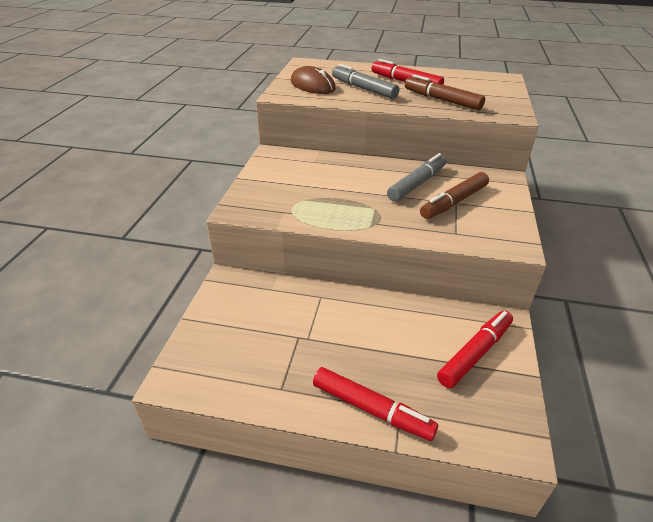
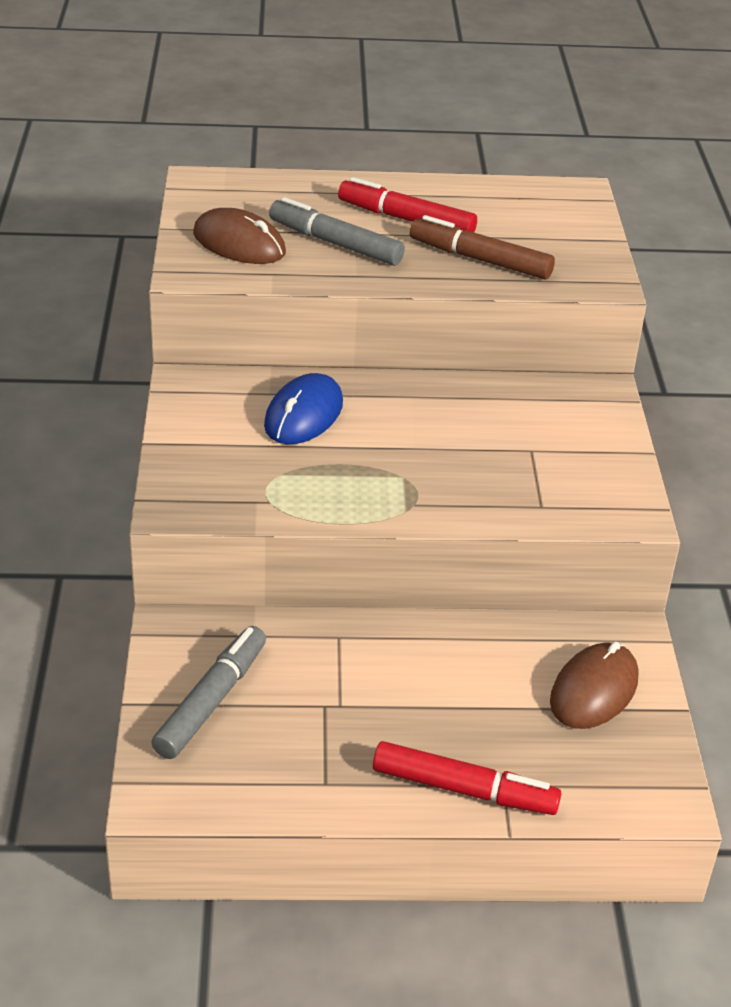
camera: 15 degrees left, 0 degrees up
grey marker [387,153,447,202] -> grey marker moved to [151,626,266,759]
brown marker [420,172,489,219] -> none
red marker [437,311,513,388] -> brown mouse [550,642,638,729]
none -> blue mouse [264,373,343,444]

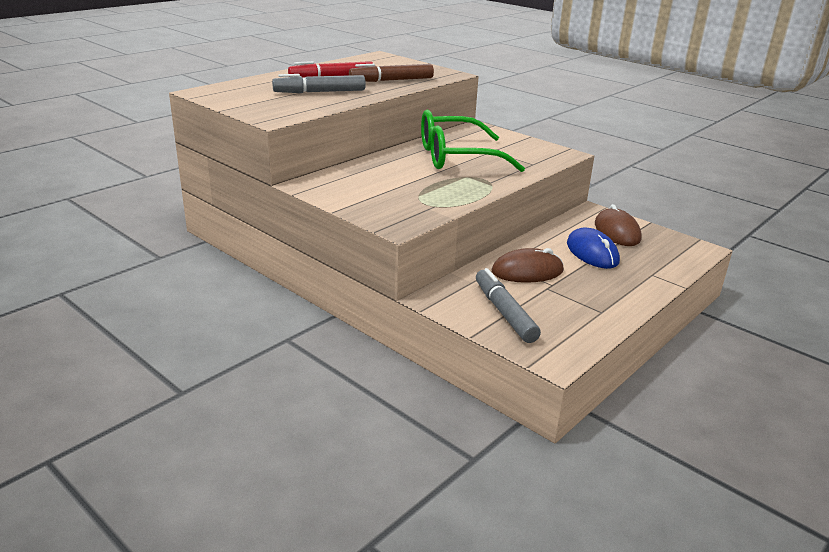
camera: 45 degrees left, 10 degrees down
brown mouse [193,208,286,264] -> brown mouse moved to [491,248,564,283]
blue mouse [264,373,343,444] -> blue mouse moved to [567,228,620,269]
red marker [373,741,561,815] -> none
none -> green glasses [421,110,525,172]

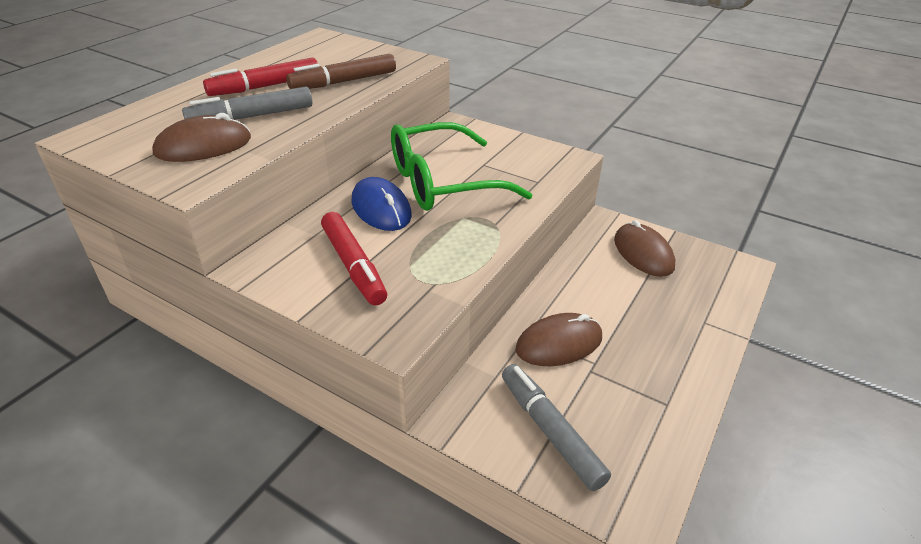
camera: 10 degrees left, 10 degrees up
blue mouse [567,228,620,269] -> blue mouse moved to [351,177,412,231]
none -> brown mouse [152,113,251,162]
none -> red marker [321,212,387,305]

